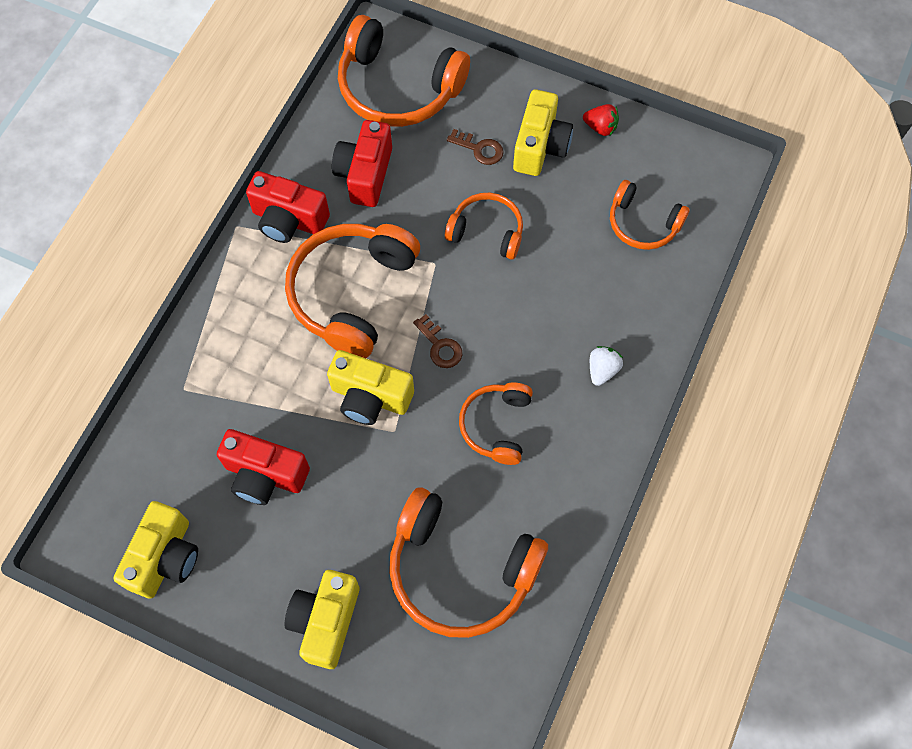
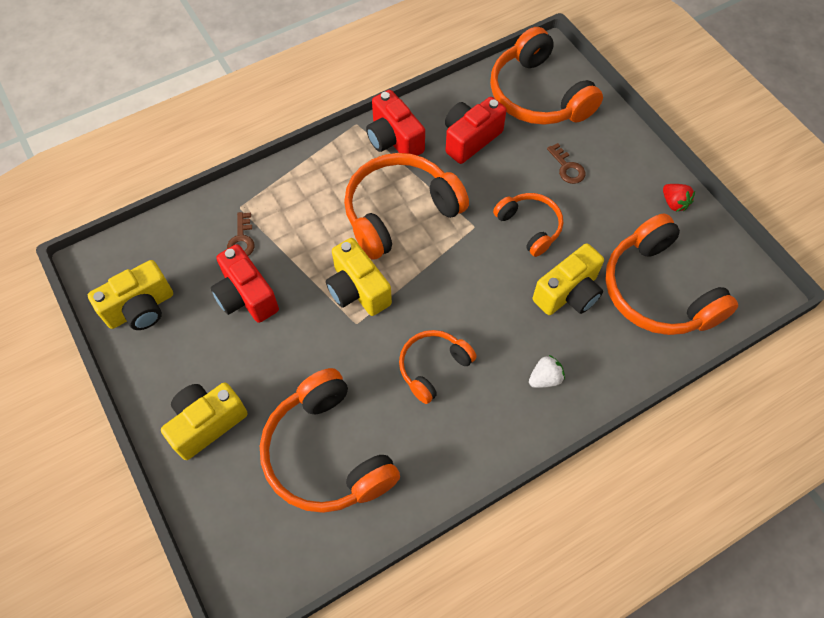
camera: 35 degrees right, 5 degrees down
brown key [413,314,462,368] -> brown key moved to [227,212,254,256]
yellow camera [513,89,573,176] -> yellow camera moved to [533,243,604,315]
orange headphones [610,180,690,250] -> orange headphones [605,214,738,335], size x1.75

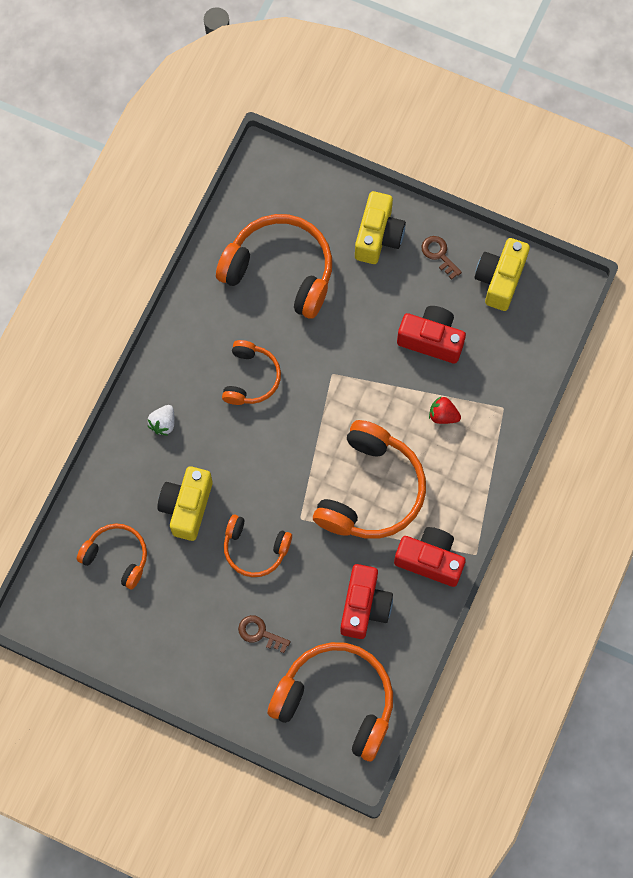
camera: 145 degrees right, 10 degrees up
brown key [227,212,254,256] -> brown key moved to [422,236,462,280]
yellow camera [326,238,392,316] -> none
orange headphones [605,214,738,335] -> orange headphones [77,523,147,589], size x0.57
red strawberry [663,184,695,212] -> red strawberry moved to [429,396,461,424]

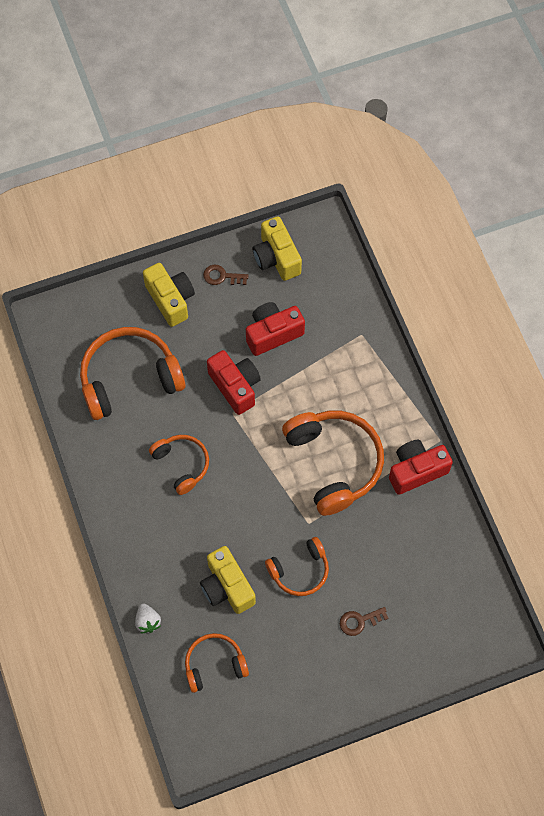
camera: 45 degrees left, 5 degrees down
white strawberry [148,405,175,435] -> white strawberry moved to [135,604,161,633]
orange headphones [268,642,393,761] -> none
red camera [340,564,393,639] -> red camera moved to [207,350,261,415]
red strawberry [429,396,461,424] -> none

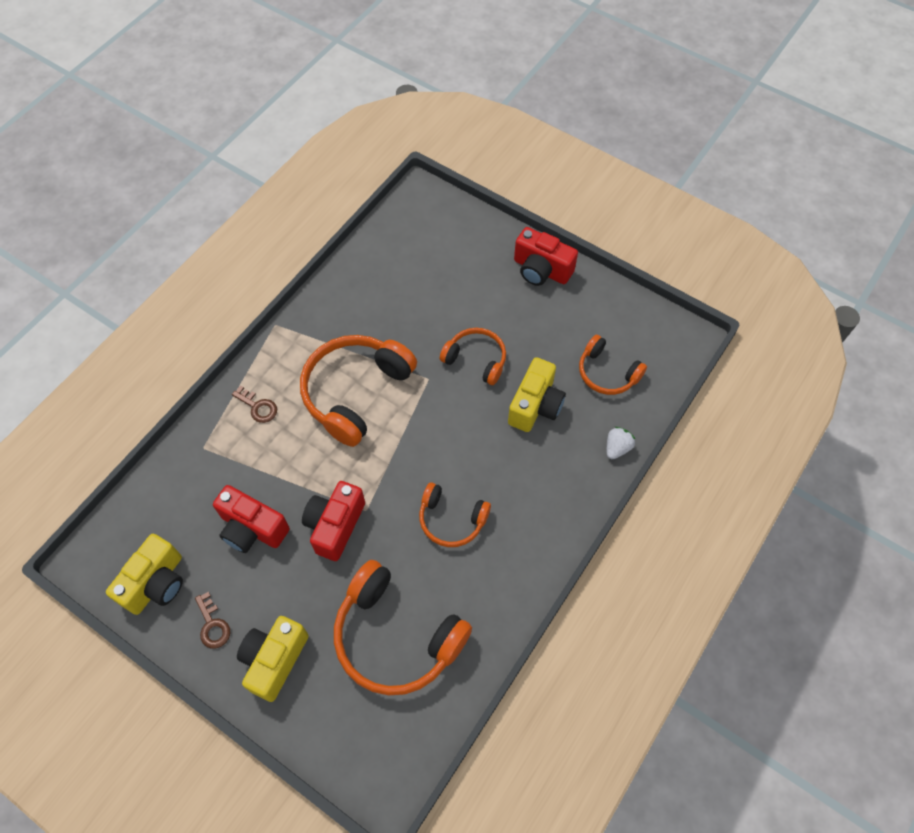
camera: 125 degrees left, 5 degrees down
orange headphones [149,435,209,495] -> orange headphones turned 90 degrees counterclockwise [419,482,491,547]
brown key [340,607,389,636] -> brown key moved to [232,385,277,423]
red camera [389,440,453,495] -> red camera moved to [514,227,578,286]

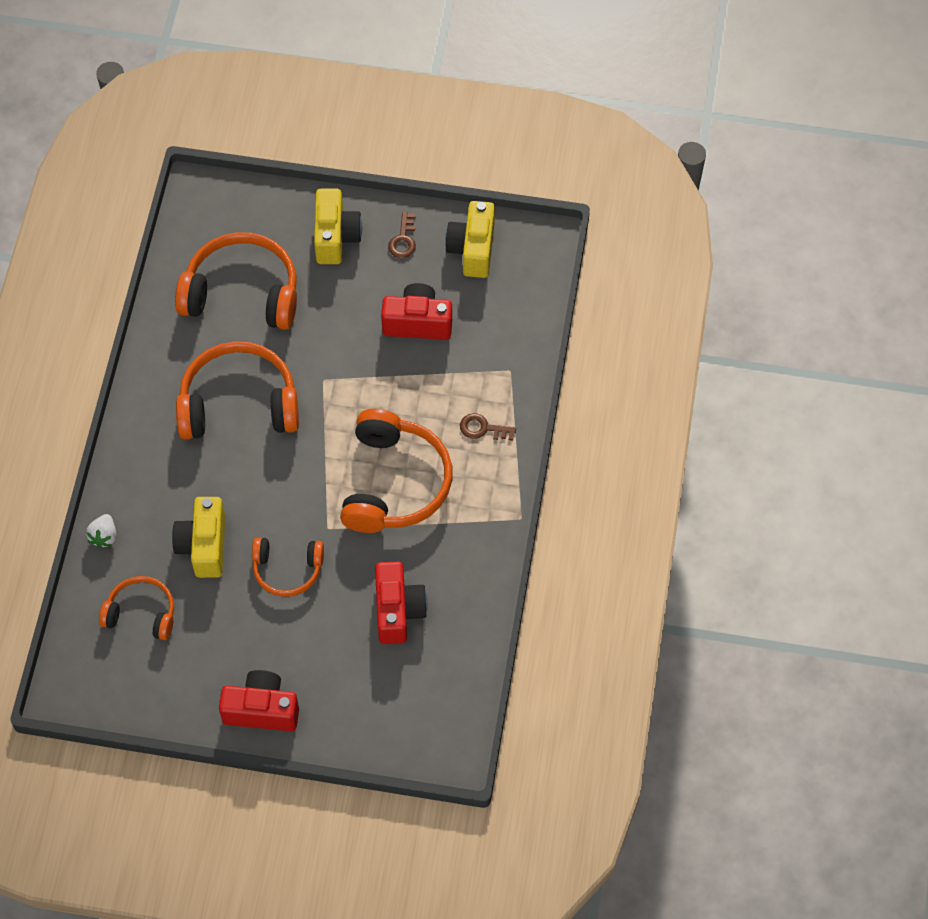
camera: 155 degrees right, 0 degrees up
brown key [195,592,230,649] -> brown key turned 120 degrees counterclockwise [388,212,416,258]
red camera [302,481,365,561] -> red camera moved to [375,561,428,644]
orange headphones [419,482,491,547] -> orange headphones [176,341,299,440], size x1.75

